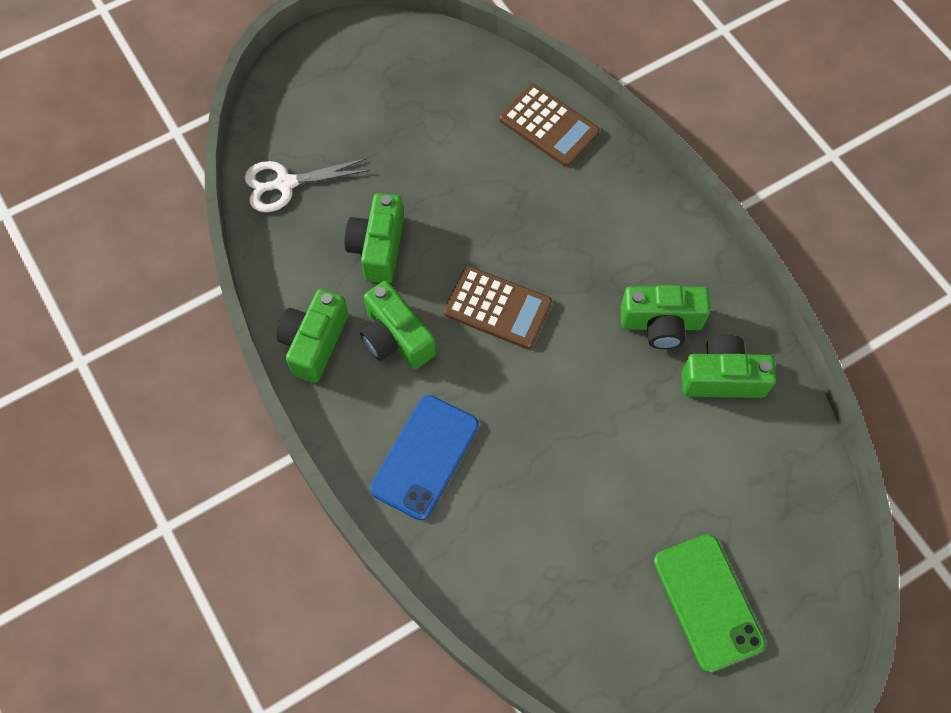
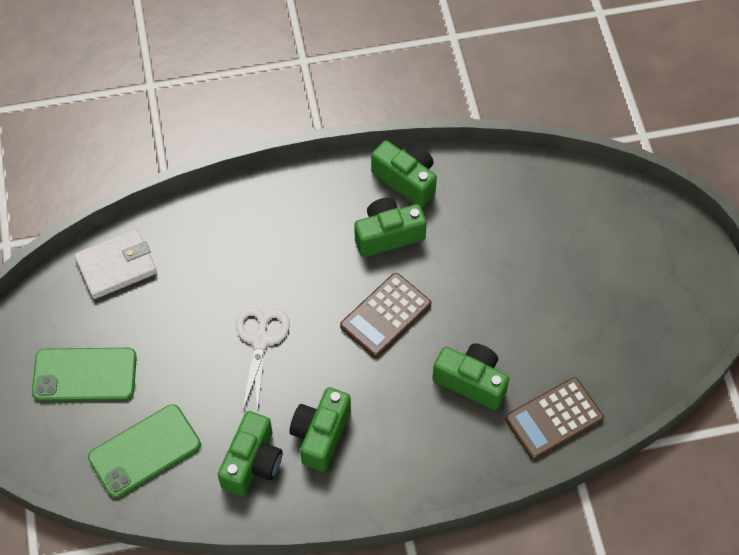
camera: 110 degrees right, 5 degrees down
white scissors [245,158,370,212] -> white scissors moved to [236,307,290,413]
green camera [344,193,404,283] -> green camera moved to [432,343,509,410]
blue phone [370,395,479,520] -> none
none -> white wallet [74,229,157,299]
none -> green phone [88,404,201,498]

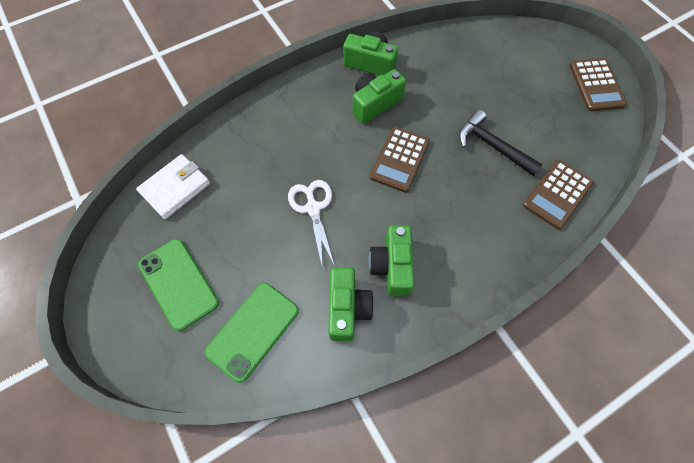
camera: 20 degrees left, 5 degrees up
green phone [32,348,137,401] -> green phone turned 75 degrees clockwise [138,239,219,331]
green camera [432,343,509,410] -> none
none -> black hammer [459,109,543,176]
none -> brown calculator [569,58,627,111]

